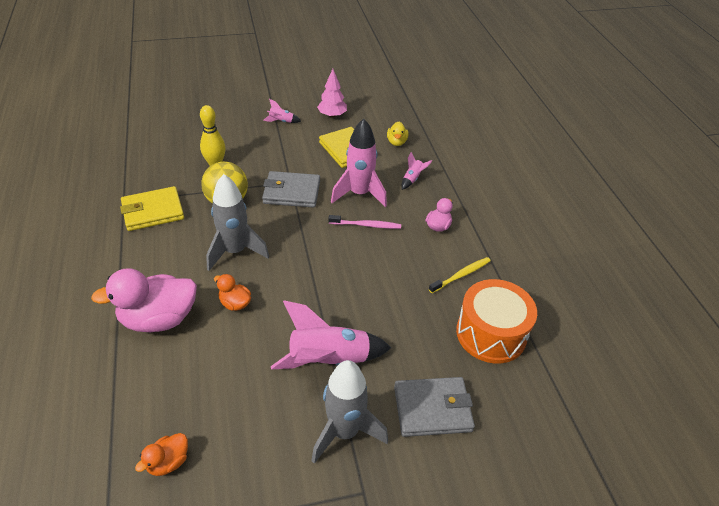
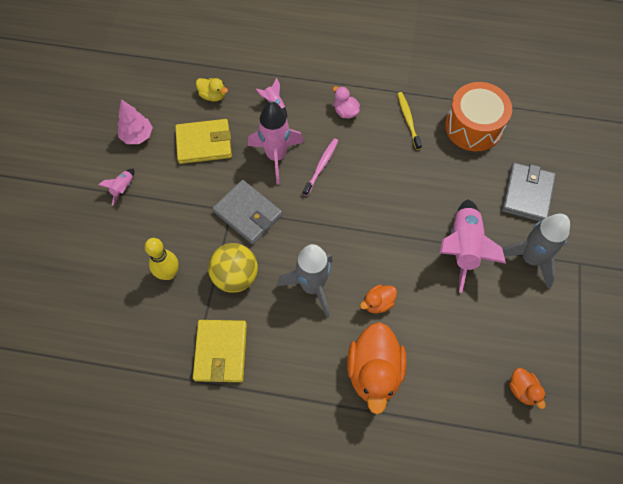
camera: 65 degrees left, 20 degrees up
pink duck [91,268,197,332] -> orange duck [347,322,407,415]
grey wallet [262,171,320,208] -> grey wallet turned 75 degrees counterclockwise [212,180,282,244]

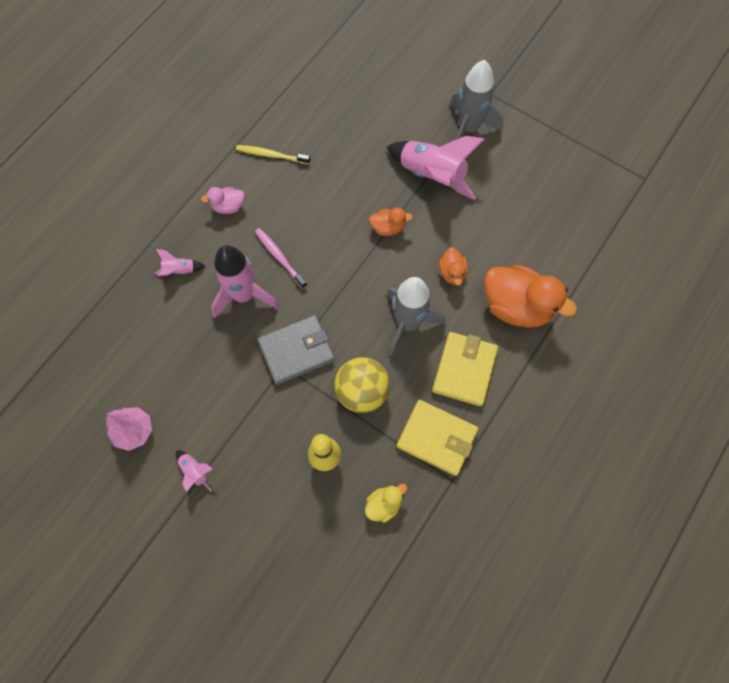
camera: 65 degrees left, 5 degrees up
yellow wallet [175,119,232,164] -> yellow wallet moved to [432,332,498,407]
yellow duck [196,78,228,102] -> yellow duck moved to [365,484,407,523]
orange drum [445,82,512,151] -> none
grey wallet [502,163,556,222] -> none
orange duck [509,368,546,409] -> orange duck moved to [369,207,413,236]

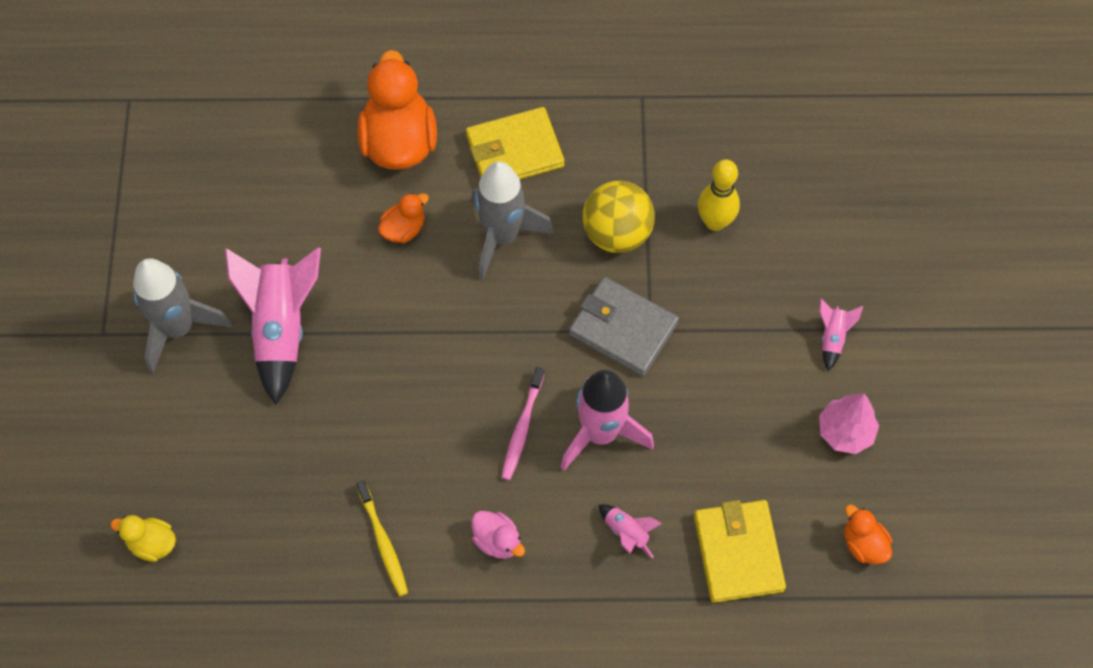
camera: 125 degrees left, 5 degrees down
yellow duck [365,484,407,523] -> yellow duck moved to [110,515,176,562]
orange duck [369,207,413,236] -> orange duck moved to [844,504,892,564]
yellow wallet [396,400,478,476] -> yellow wallet moved to [694,500,786,603]

